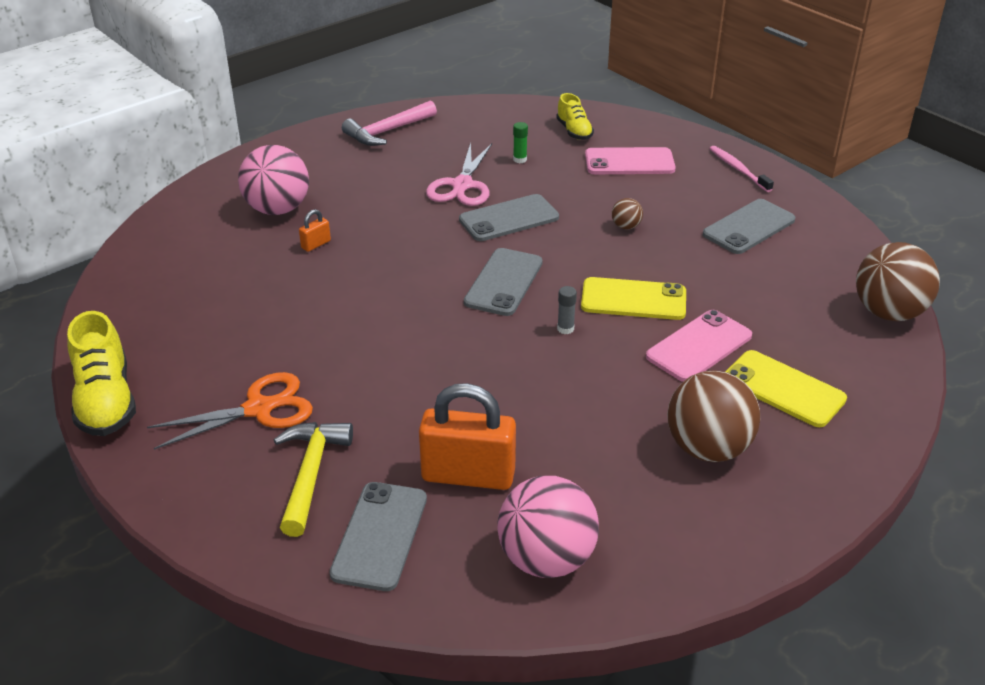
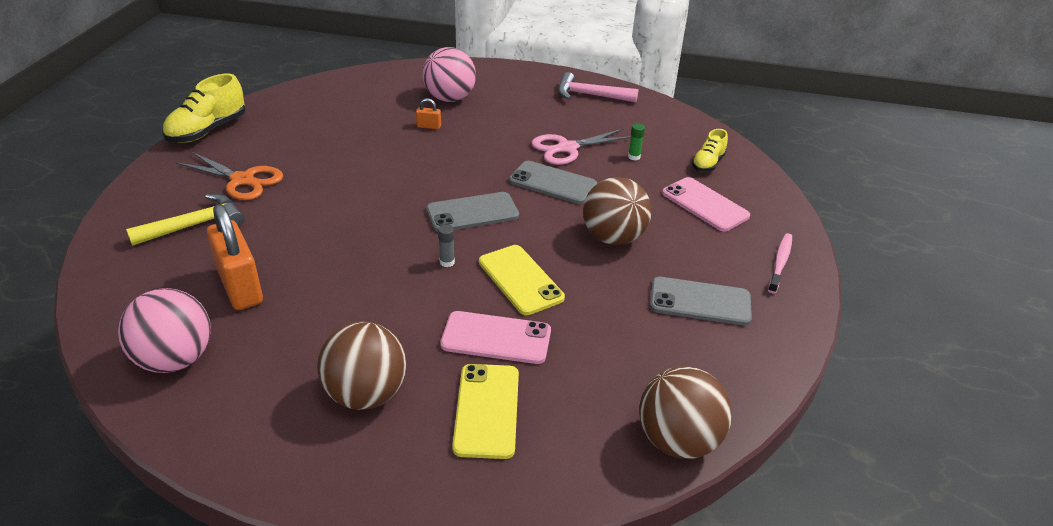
camera: 50 degrees right, 0 degrees up
grey phone [329,482,427,591] -> none
brown ball [612,198,643,230] -> brown ball [583,177,652,245], size x2.25

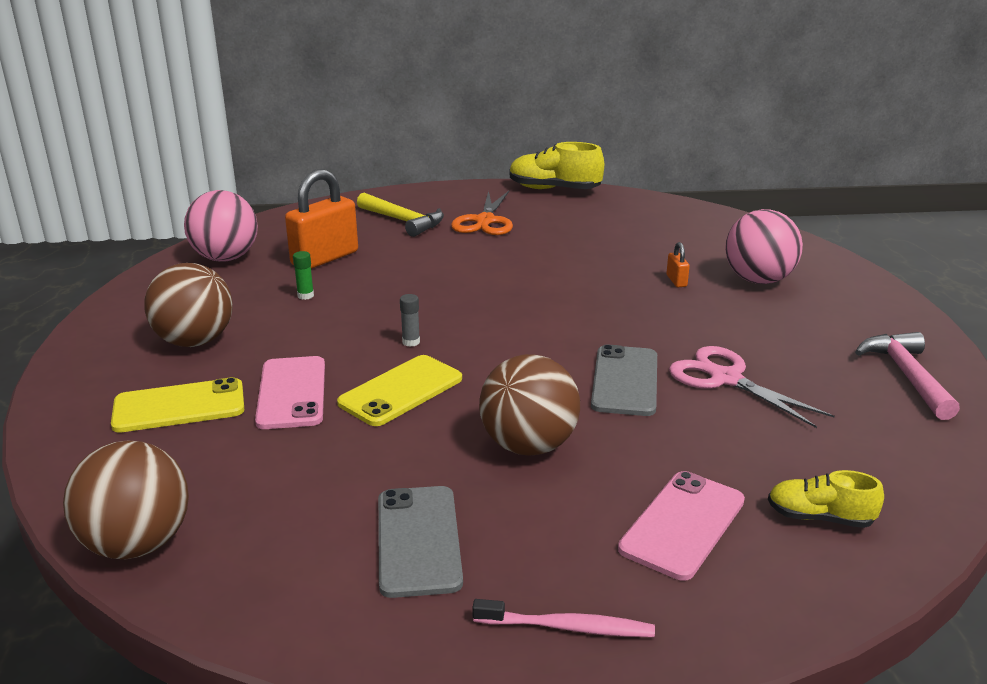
camera: 75 degrees right, 10 degrees down
grey phone [426,192,519,232] -> none
green glue stick [628,124,645,160] -> green glue stick moved to [293,251,314,300]

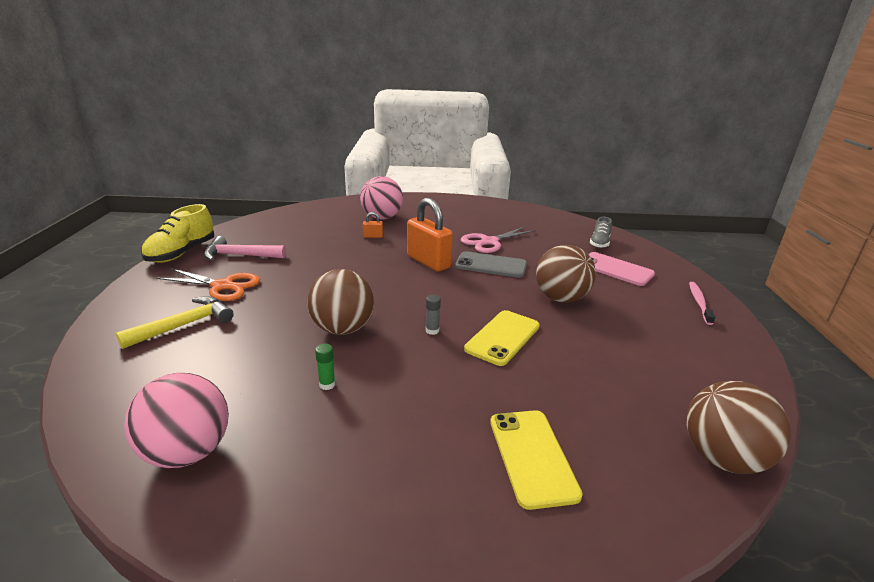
camera: 85 degrees left, 0 degrees up
brown ball [144,263,233,347] -> brown ball moved to [308,269,374,335]
pink phone [255,356,325,429] -> none
orange padlock [285,169,358,269] -> orange padlock moved to [407,198,453,272]
yellow phone [337,355,462,426] -> yellow phone turned 75 degrees clockwise [464,310,540,366]
grey phone [378,486,463,598] -> none
yellow shoe [768,470,884,528] -> grey shoe [590,217,612,248]
pink hammer [855,332,960,420] -> pink hammer moved to [204,236,286,261]

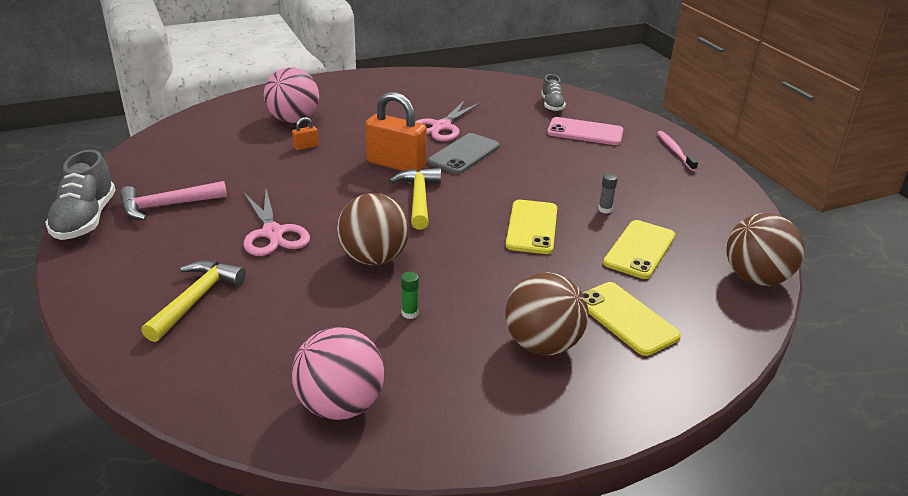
camera: 25 degrees left, 5 degrees up
yellow shoe [141,204,214,263] -> grey shoe [45,150,115,240]
orange scissors [157,268,260,301] -> none
grey glue stick [426,295,441,335] -> grey glue stick moved to [598,173,618,213]
grey phone [455,251,527,278] -> grey phone turned 45 degrees counterclockwise [428,133,499,174]
brown ball [536,245,596,303] -> brown ball moved to [505,272,589,355]
none -> pink scissors [244,189,310,256]
none -> yellow hammer [389,168,441,230]
none -> yellow phone [603,220,675,279]

